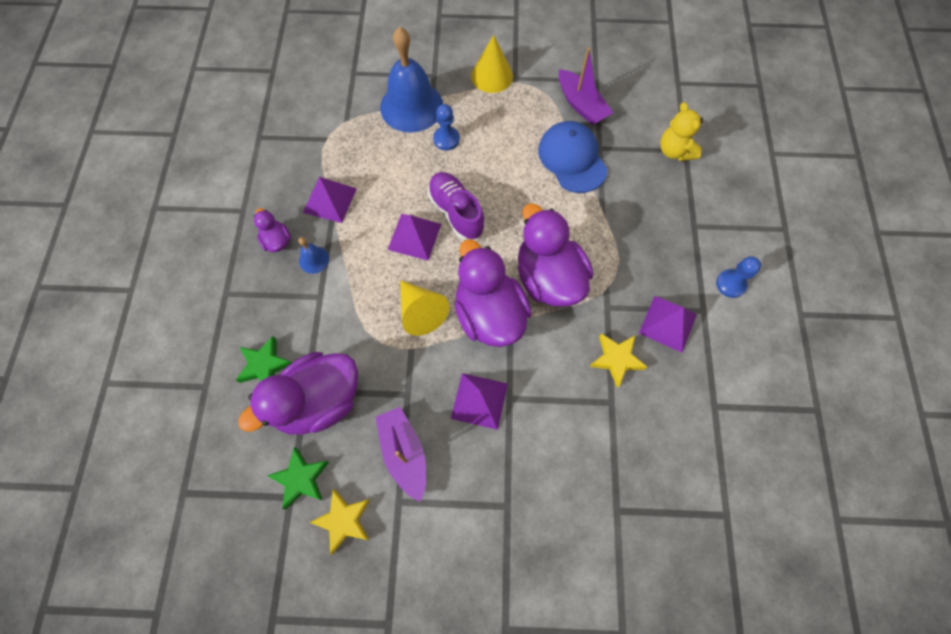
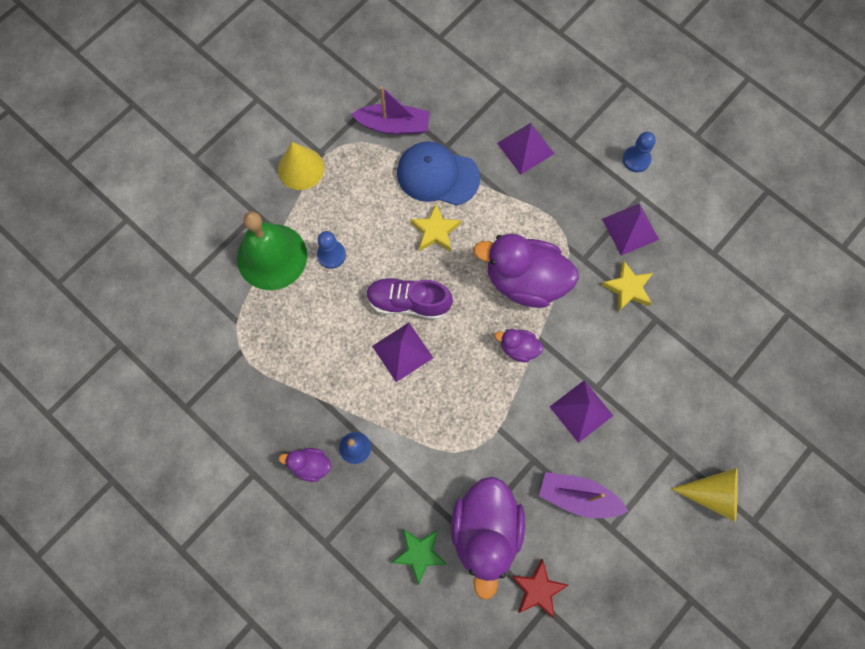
camera: 50 degrees left, 5 degrees up
green star [267,447,329,509] -> red star [512,559,568,619]
purple pyramid [303,177,357,223] -> purple pyramid moved to [497,123,555,174]
yellow star [309,489,370,555] -> yellow star moved to [410,203,461,252]
blue bell [380,27,443,133] -> green bell [237,212,307,290]
yellow cone [400,280,449,336] -> yellow cone moved to [671,468,738,522]
purple duck [455,239,532,347] -> purple duck [495,329,543,362], size x0.47
yellow teddy bear [660,102,703,161] -> none

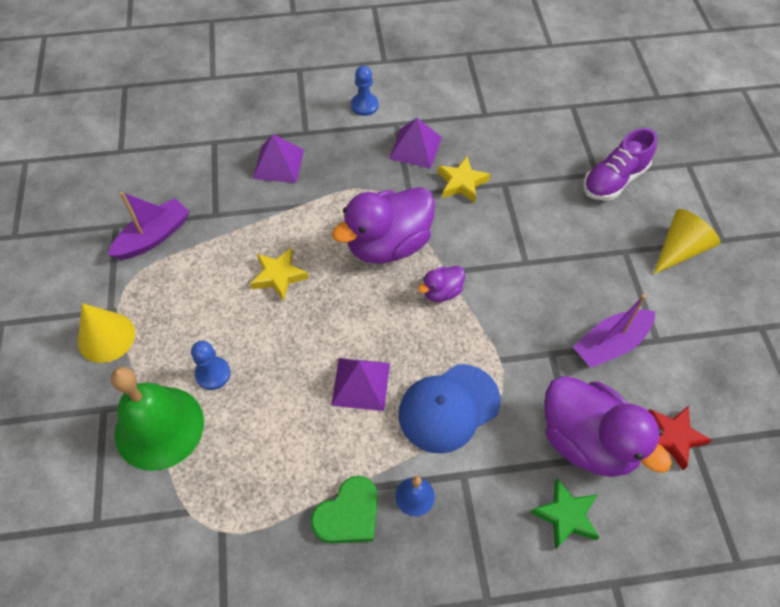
camera: 50 degrees left, 15 degrees down
purple duck [279,448,331,482] -> none
purple shoe [366,277,453,319] -> purple shoe moved to [583,128,657,201]
blue cap [397,141,480,206] -> blue cap moved to [398,364,500,454]
purple pyramid [550,380,613,443] -> none
none -> green heart [311,476,378,543]

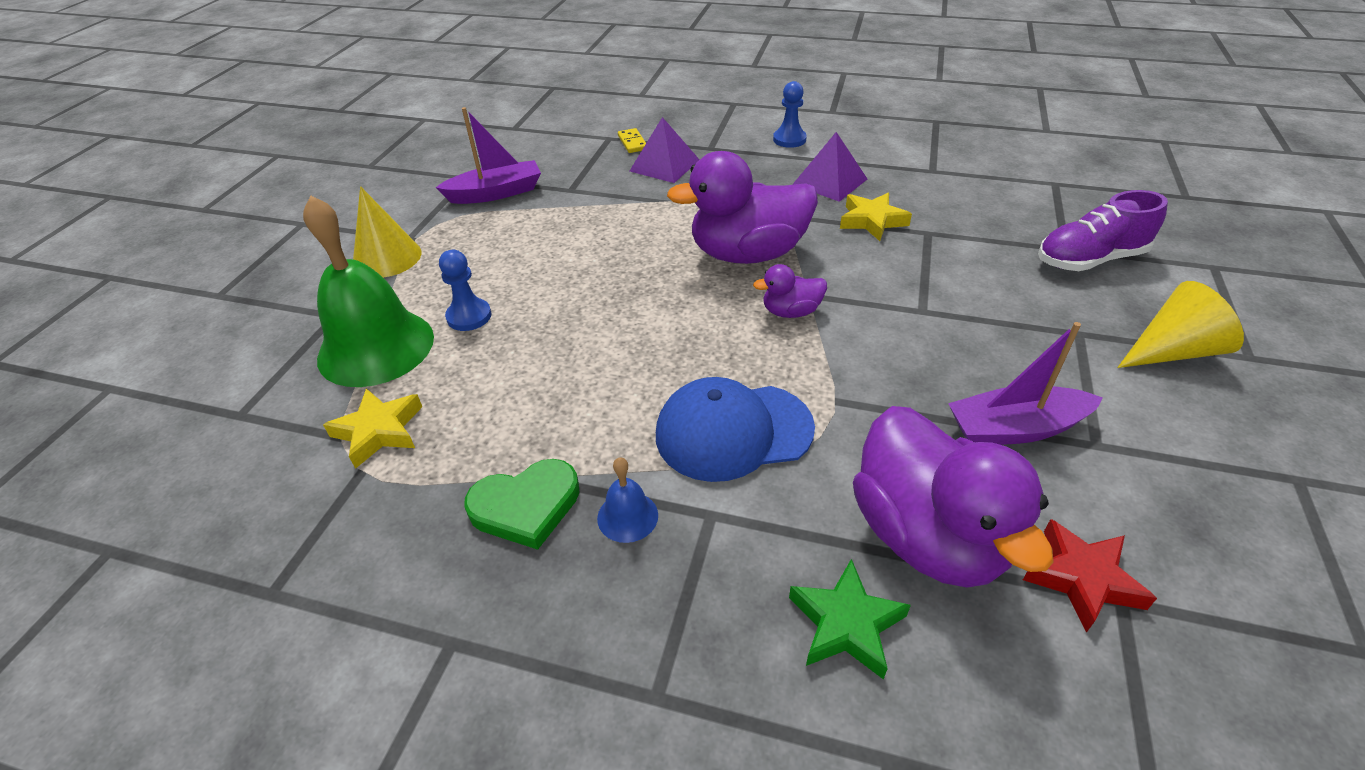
camera: 25 degrees right, 15 degrees down
yellow star [250,247,309,301] -> yellow star moved to [323,388,422,469]
purple pyramid [331,358,390,411] -> none
none -> yellow domino [618,128,646,153]

